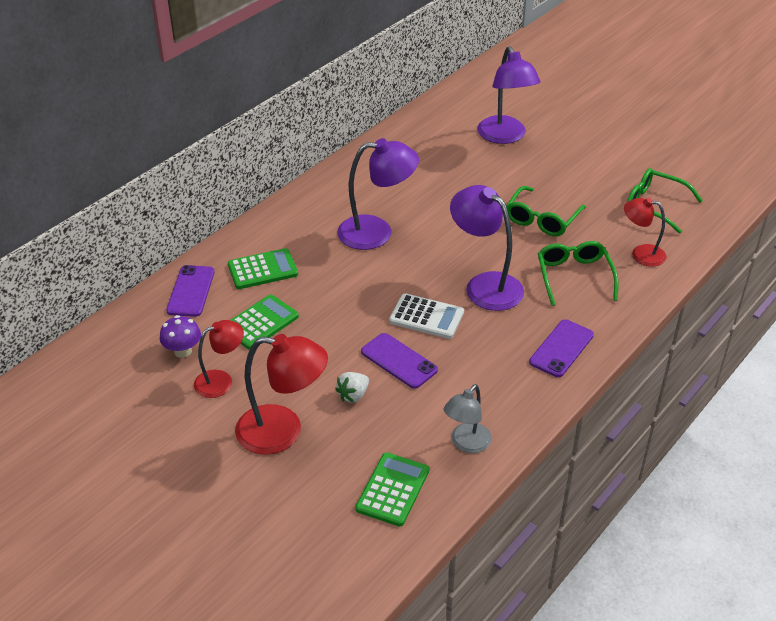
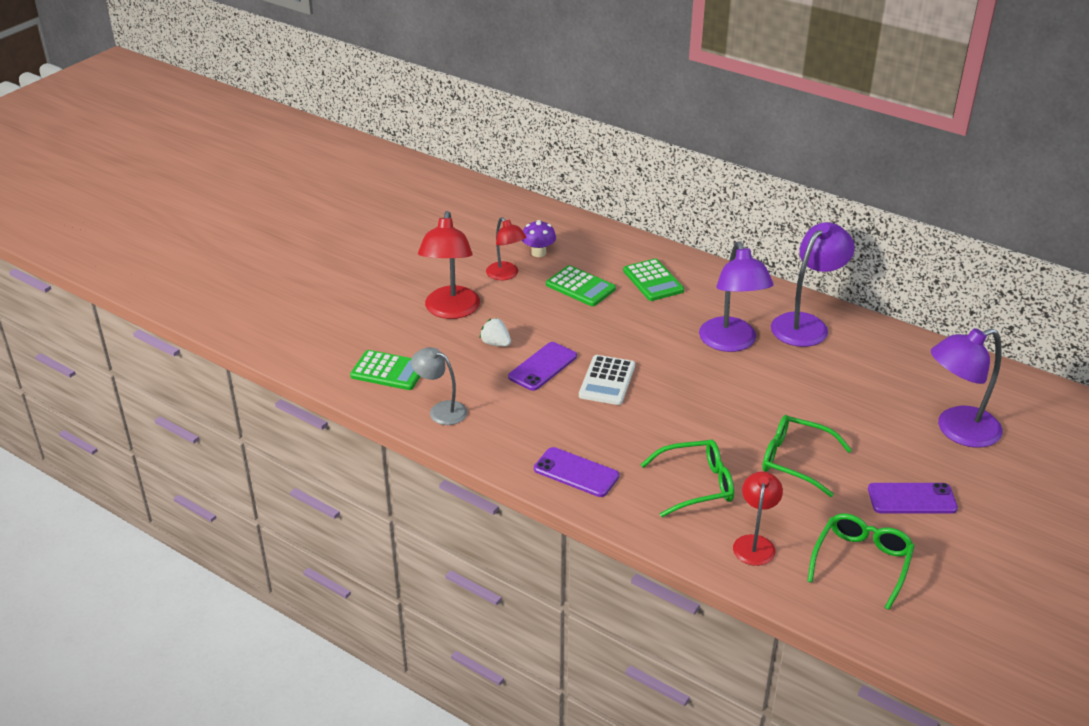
camera: 85 degrees right, 5 degrees down
purple phone [166,265,215,317] -> purple phone moved to [868,483,958,514]
purple lamp [450,185,524,311] -> purple lamp moved to [771,222,855,347]

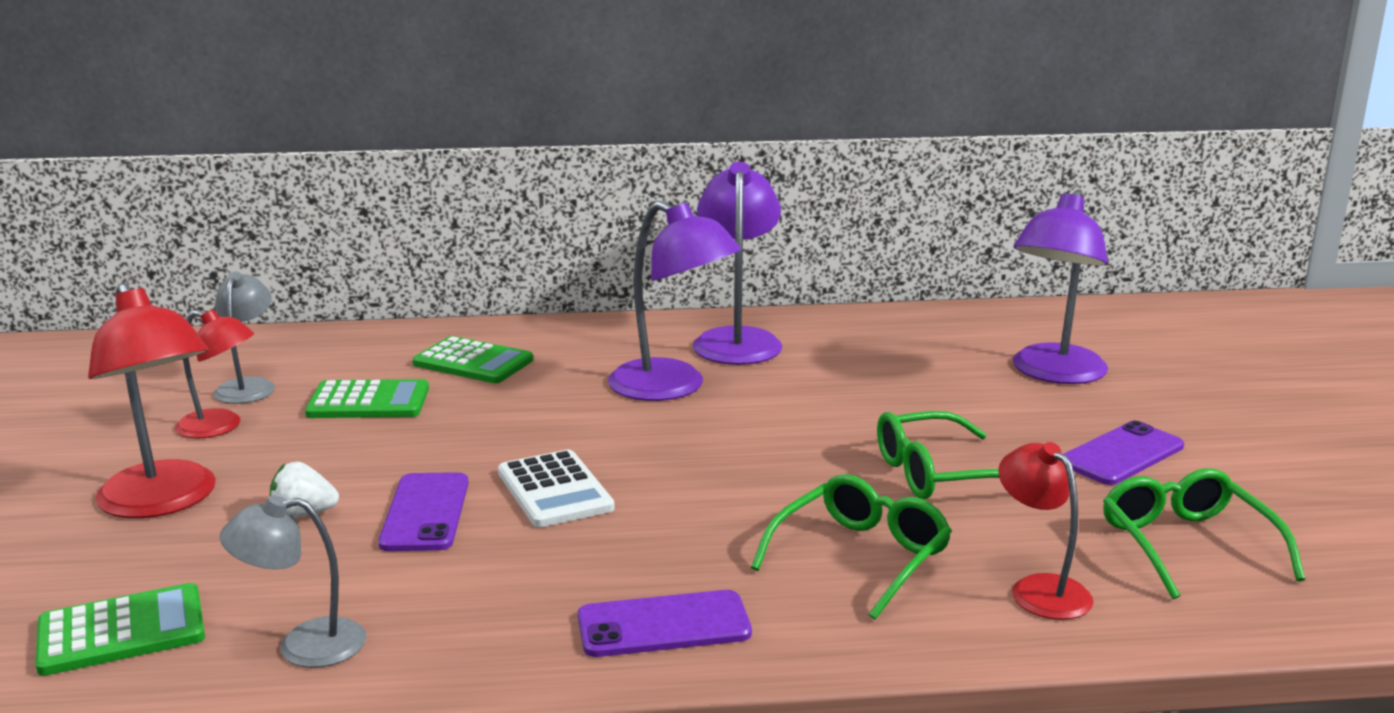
camera: 40 degrees left, 15 degrees down
purple mushroom [522,220,556,257] -> grey lamp [214,272,275,404]

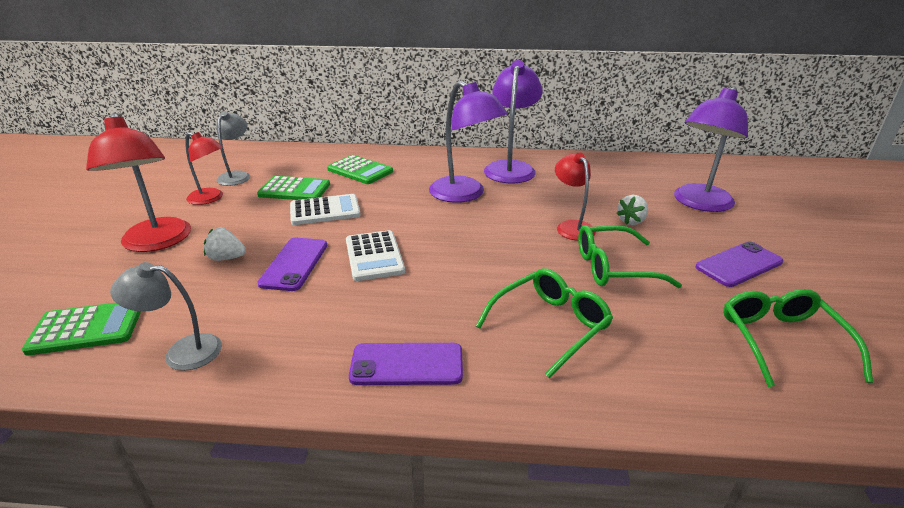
camera: 10 degrees right, 10 degrees up
red lamp [998,442,1094,620] -> red lamp moved to [555,152,596,241]
none -> white calculator [290,194,361,225]
none -> white strawberry [616,195,648,225]

